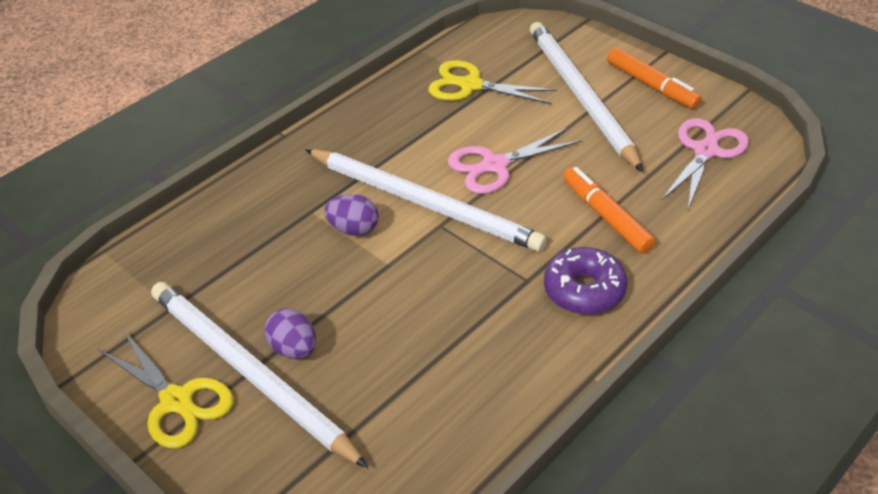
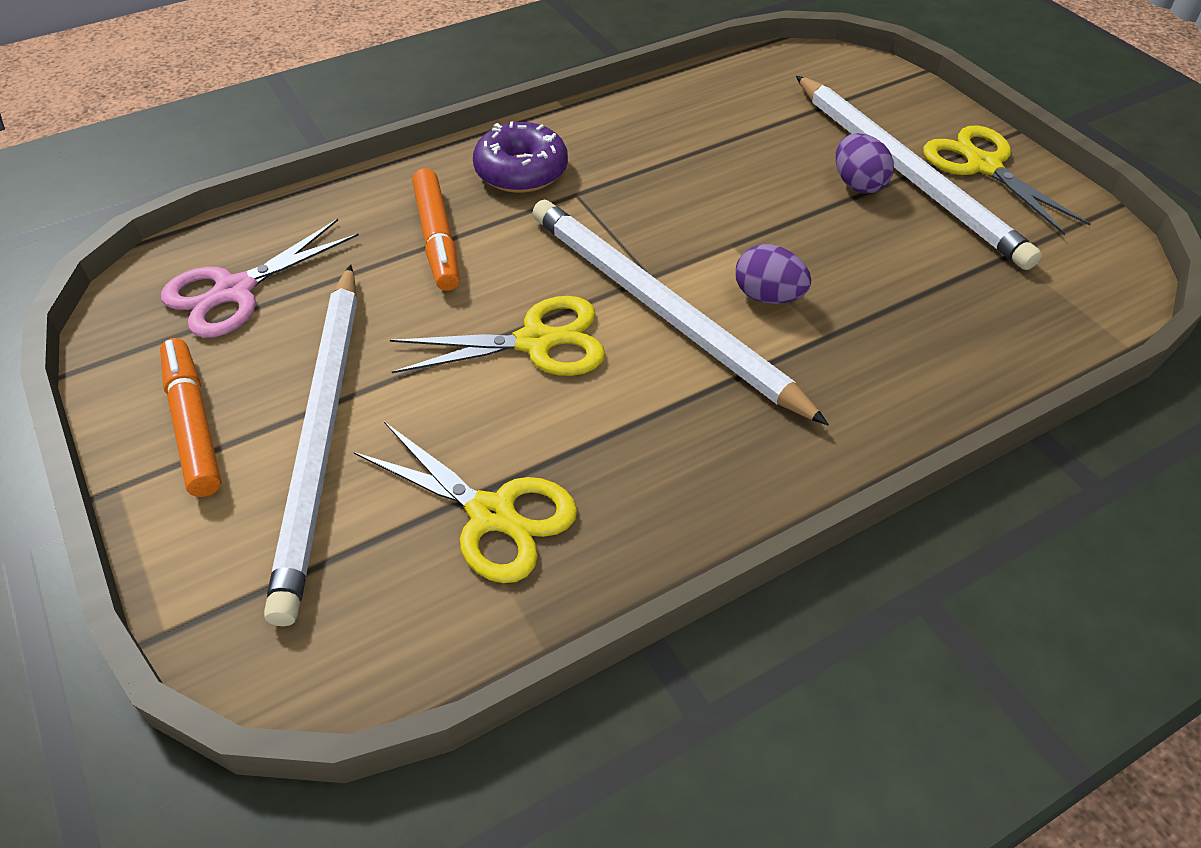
camera: 165 degrees left, 5 degrees up
pink scissors [448,128,582,194] -> yellow scissors [390,296,605,376]

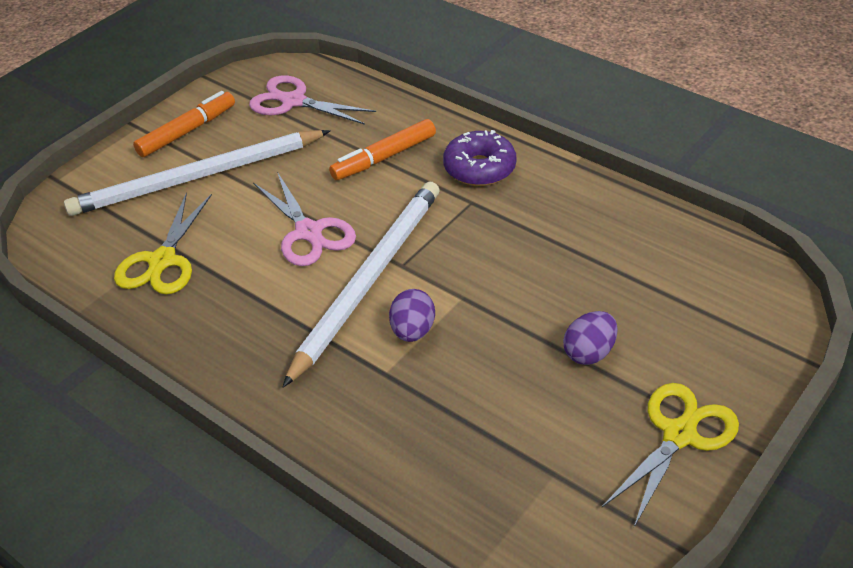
camera: 70 degrees right, 5 degrees down
yellow scissors [390,296,605,376] -> pink scissors [253,172,356,266]
white pencil [796,76,1042,270] -> none

